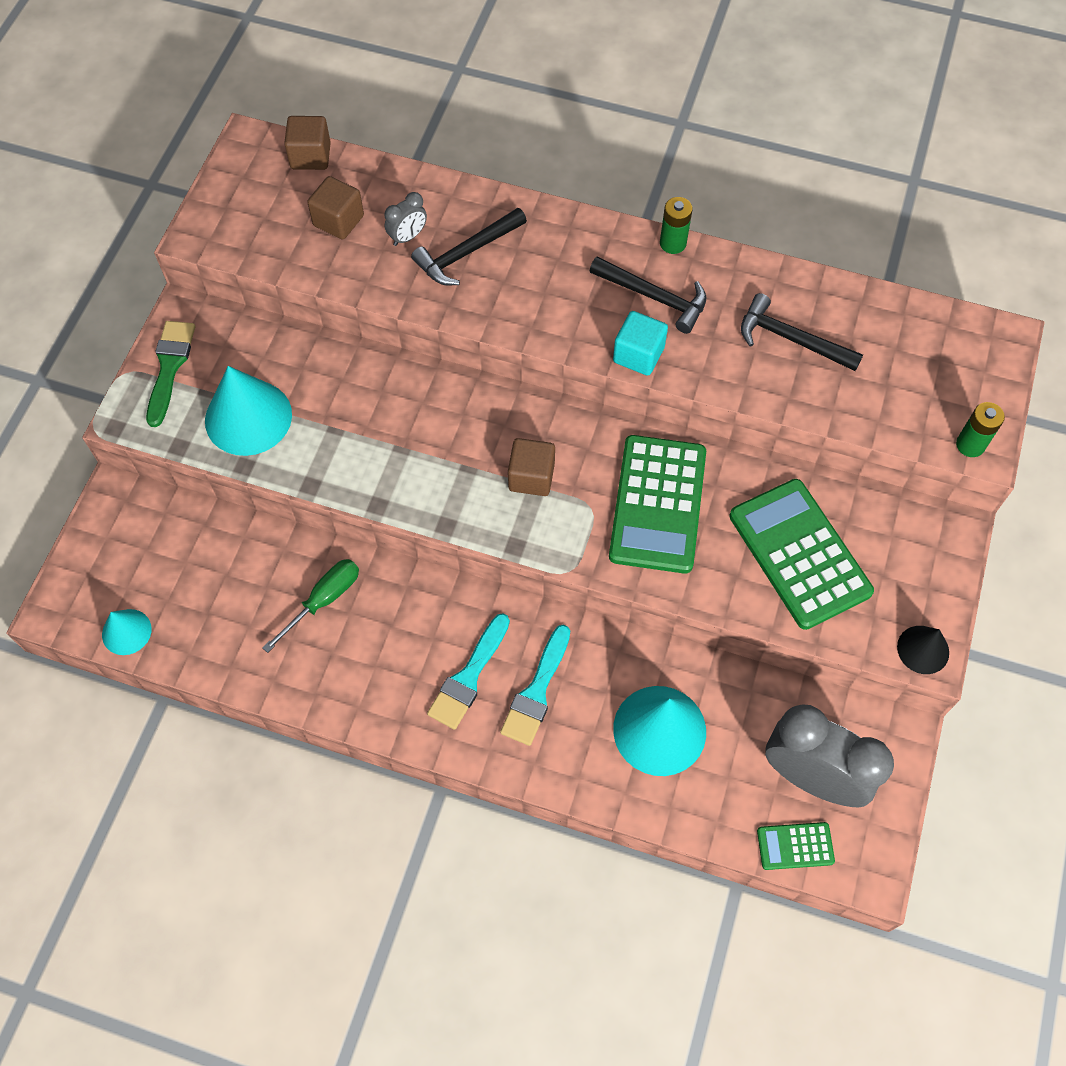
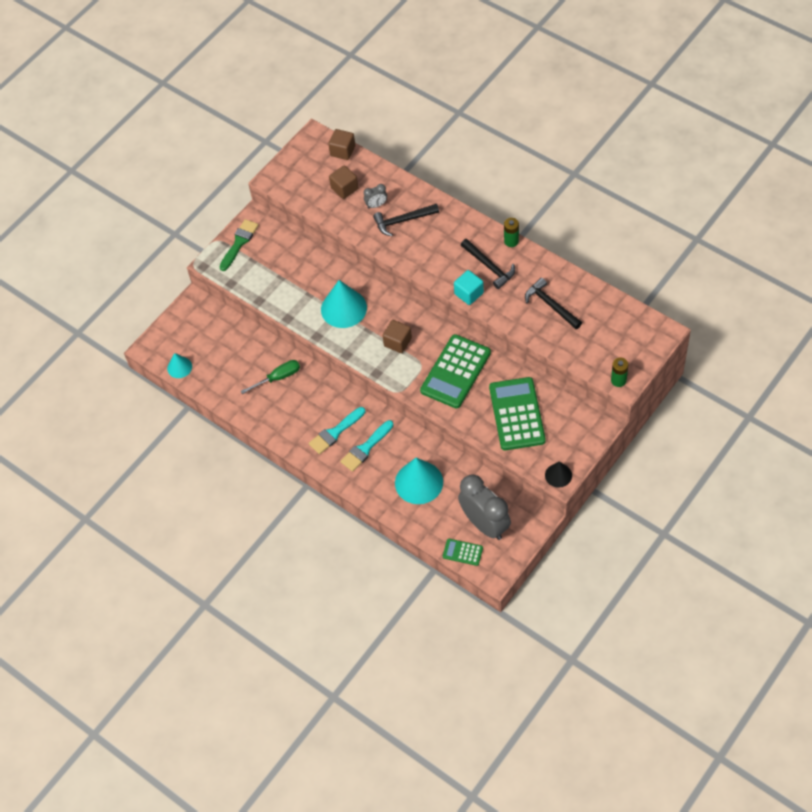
camera: 25 degrees right, 5 degrees down
turquoise cone [205,366,292,456] -> turquoise cone moved to [321,280,367,328]

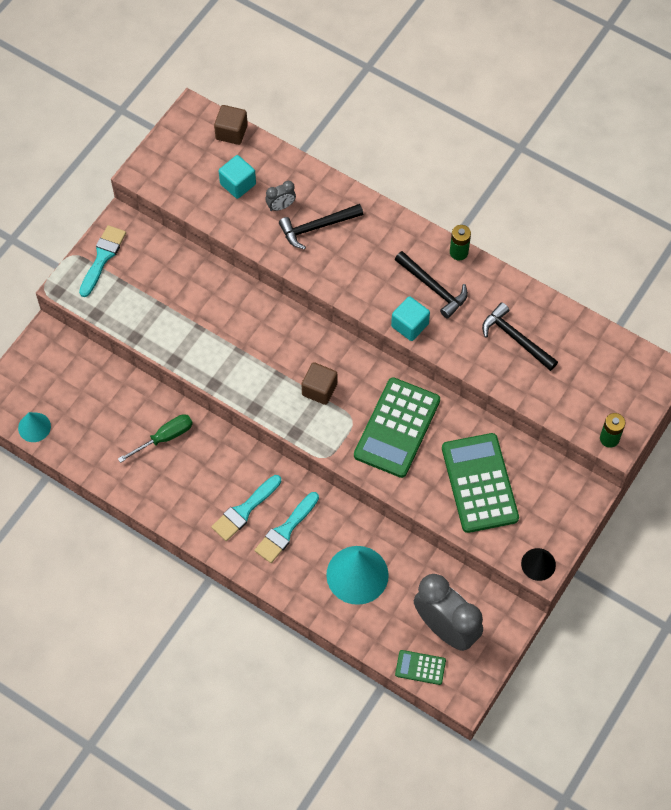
camera: 10 degrees left, 5 degrees up
green brush [220,219,259,271] -> turquoise brush [79,225,126,297]
turquoise cone [321,280,367,328] -> none
brown cube [329,165,358,199] -> turquoise cube [219,155,256,199]

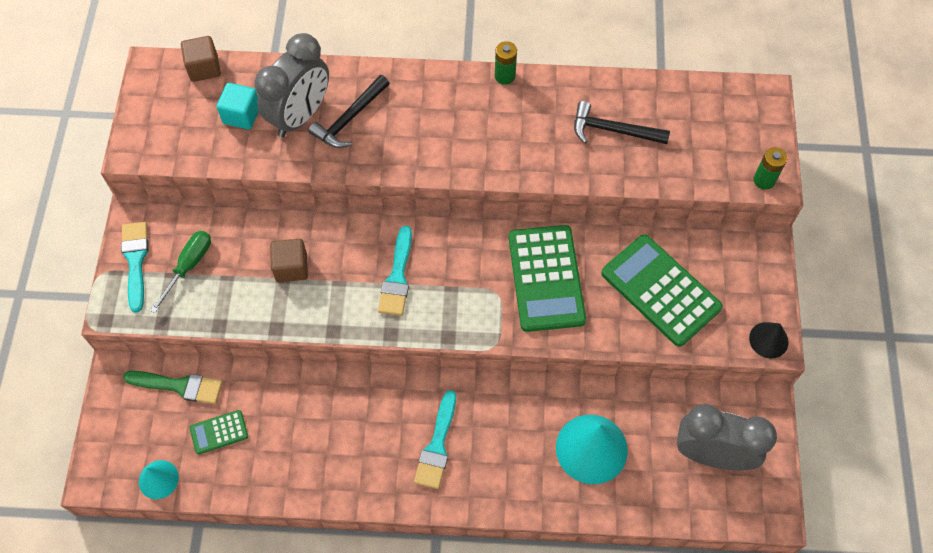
camera: 30 degrees left, 0 degrees up
green screwdriver [118,414,193,463] -> green screwdriver moved to [150,231,211,313]
turquoise brush [254,492,319,563] -> turquoise brush moved to [378,226,412,316]
grey clock [266,181,296,211] -> grey clock [255,33,329,137], size x2.29
brown cube [301,362,337,405] -> brown cube moved to [270,239,308,282]
turquoise cube [391,296,430,341] -> none
black hammer [395,251,468,319] -> none
green calculator [395,650,446,685] -> green calculator moved to [190,410,248,454]
none -> green brush [123,371,223,404]

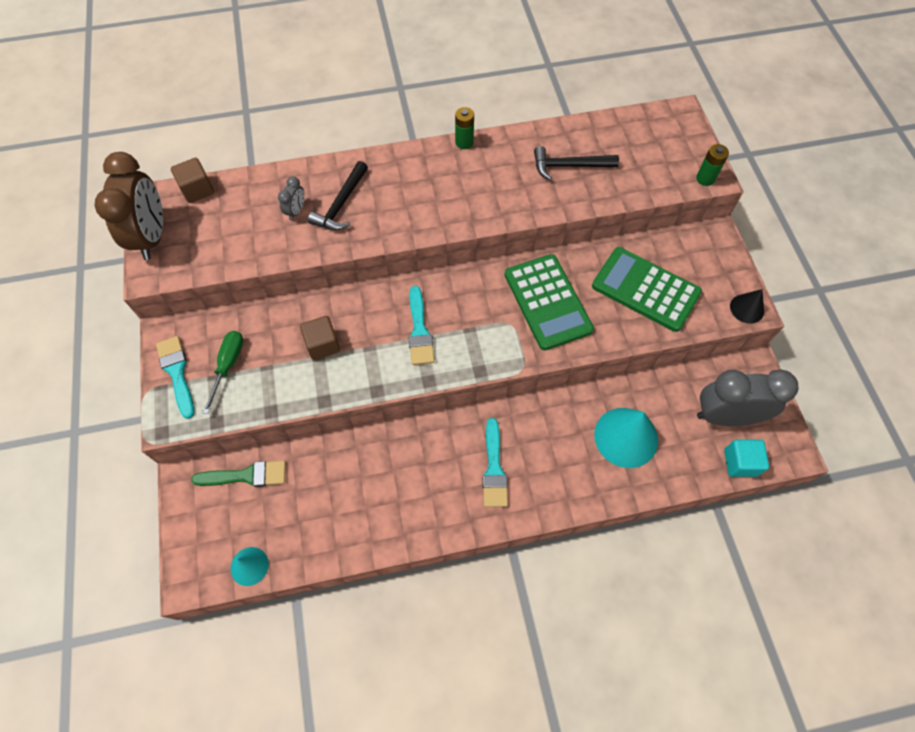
camera: 15 degrees left, 0 degrees up
green calculator [190,410,248,454] -> none
turquoise cube [217,83,259,130] -> turquoise cube moved to [724,439,769,477]
grey clock [255,33,329,137] -> grey clock [278,176,305,220], size x0.44
none -> brown clock [95,152,163,260]

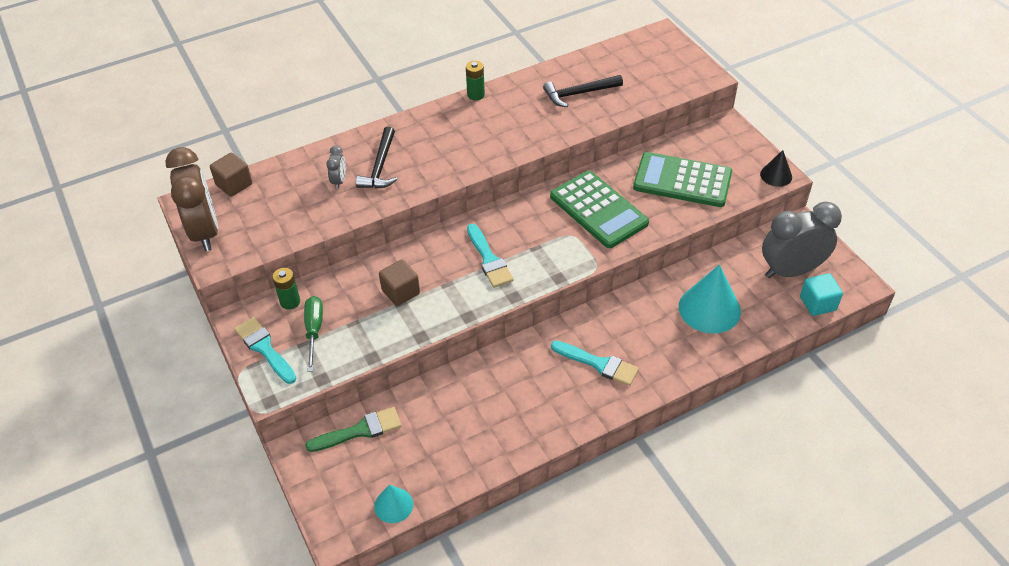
camera: 15 degrees left, 15 degrees down
turquoise brush [482,418,508,507] -> turquoise brush turned 45 degrees counterclockwise [551,341,639,386]
green battery [696,144,729,186] -> green battery moved to [272,268,300,309]

